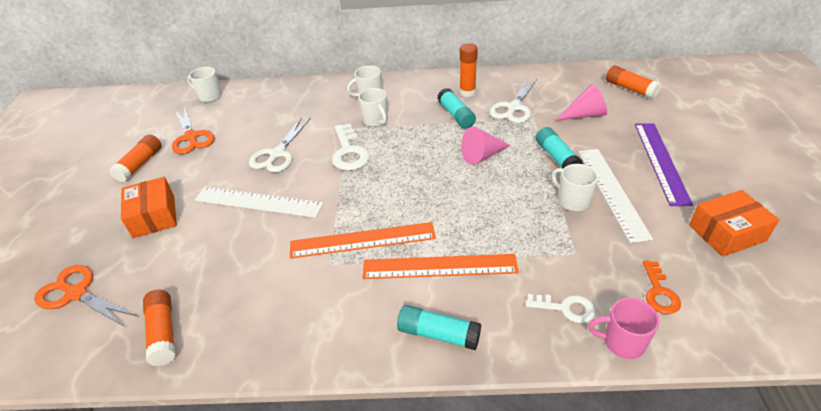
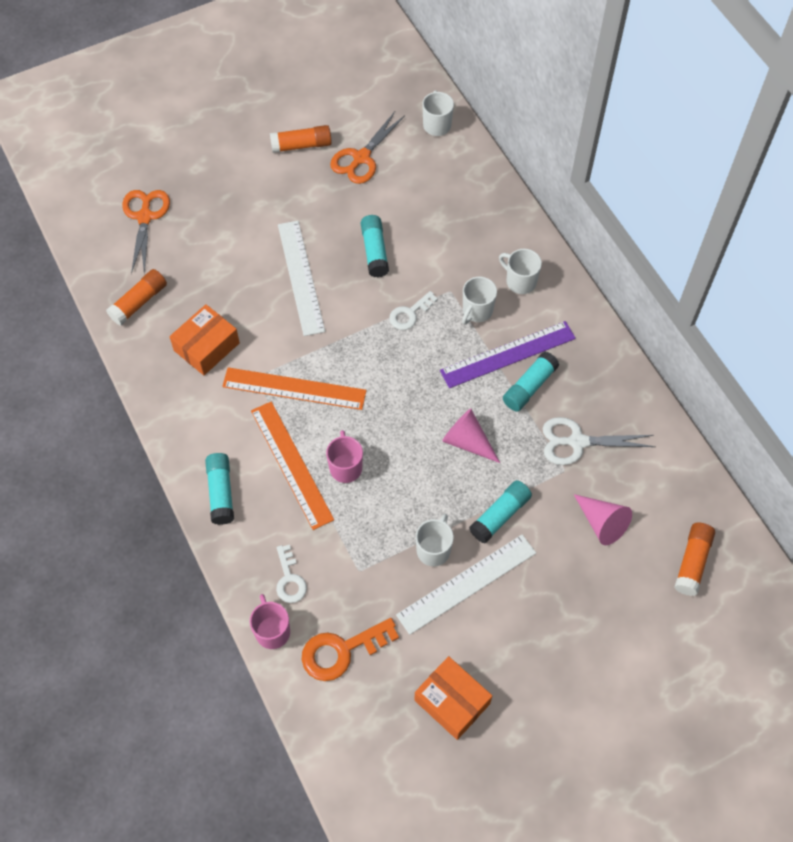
camera: 60 degrees right, 20 degrees up
orange box [121,177,177,238] -> orange box moved to [169,304,240,375]
white scissors [249,118,311,173] -> turquoise glue stick [361,215,389,277]
orange ruler [290,222,436,259] -> orange ruler turned 45 degrees counterclockwise [222,367,367,410]
white key [332,124,370,171] -> white key [389,291,438,330], size x0.63
orange glue stick [460,43,478,97] -> none
purple ruler [635,123,693,206] -> purple ruler moved to [440,321,576,388]
orange key [643,261,681,314] -> orange key [302,618,399,681], size x1.58
none -> pink mug [326,430,363,483]

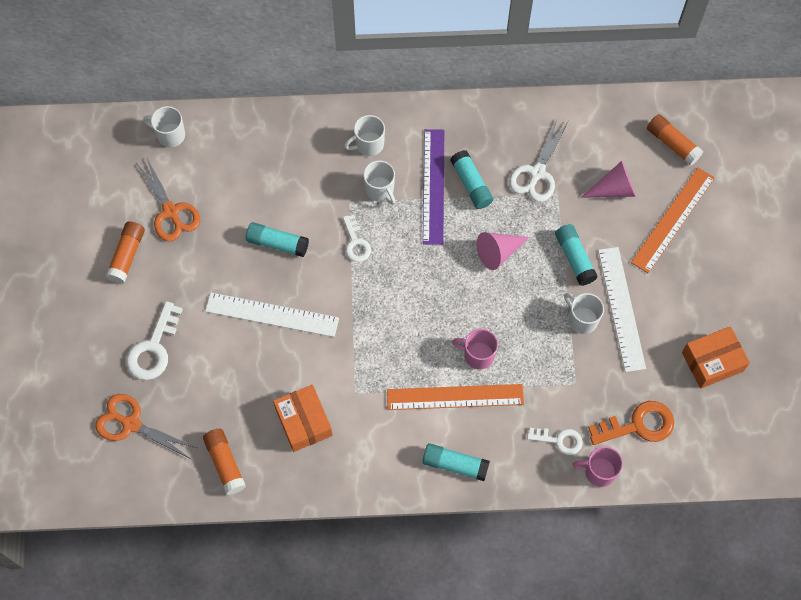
camera: 65 degrees left, 5 degrees up
orange ruler [222,367,367,410] -> orange ruler moved to [631,168,715,273]
orange key [302,618,399,681] -> orange key turned 105 degrees counterclockwise [588,401,674,445]
none -> white key [126,301,183,380]

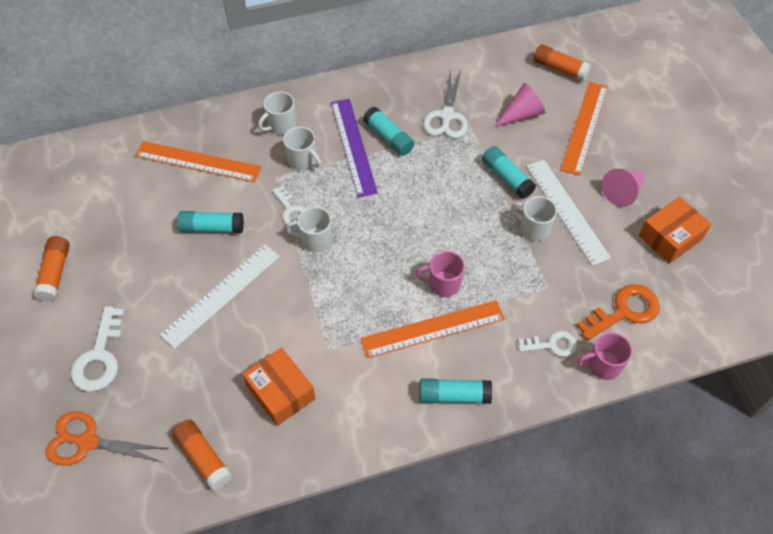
camera: 15 degrees left, 10 degrees down
orange scissors [136,157,200,241] -> none
white mug [143,106,185,147] -> white mug moved to [286,207,332,252]
white ruler [205,293,339,337] -> white ruler turned 45 degrees counterclockwise [160,244,280,349]
pink cone [477,232,529,270] -> pink cone moved to [602,169,645,207]
none -> orange ruler [135,141,261,182]

